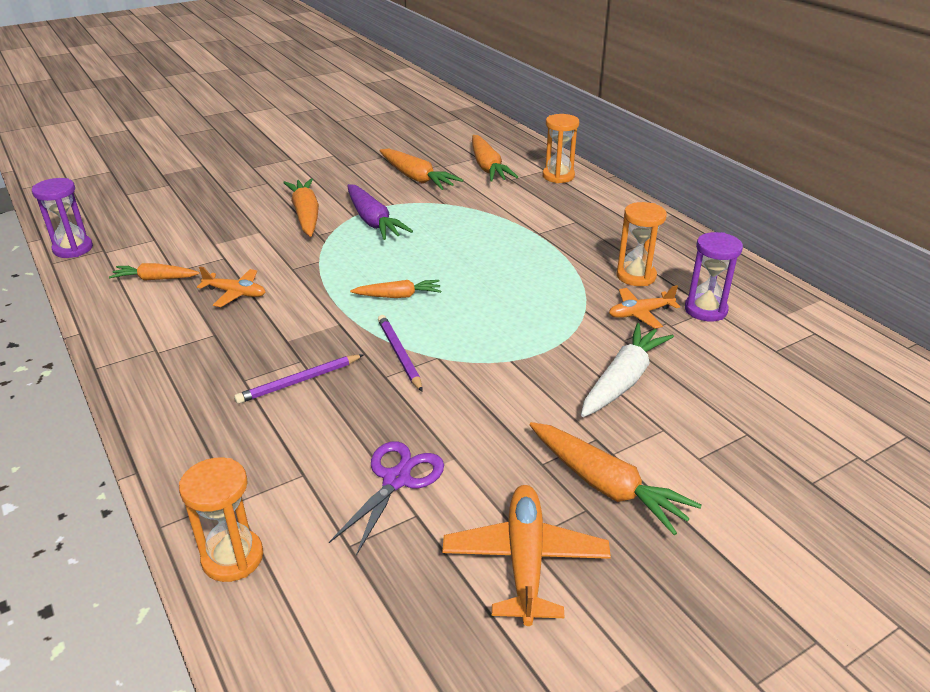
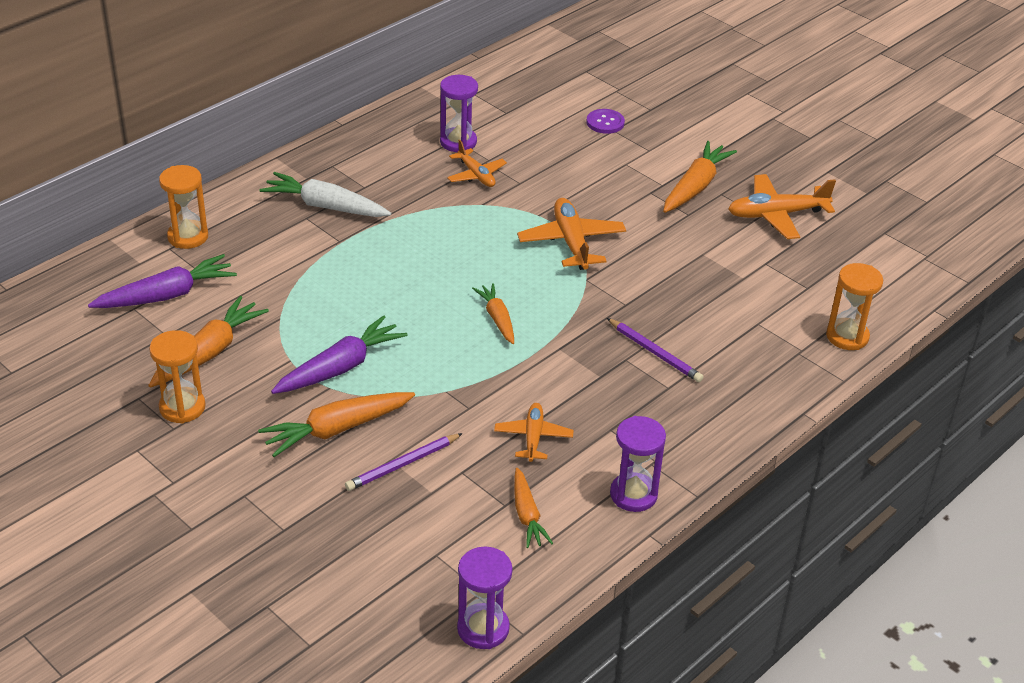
camera: 105 degrees left, 5 degrees up
purple scissors [329,441,444,556] -> none
purple pencil [378,315,423,392] -> purple pencil moved to [345,433,463,491]
orange carrot [472,135,518,182] -> purple carrot [88,254,237,308]
white carrot [581,323,674,417] -> white carrot moved to [259,172,391,217]
orange hourglass [616,202,667,286] -> orange hourglass moved to [149,330,206,423]
none -> orange plane [517,198,626,270]
none -> purple button [587,109,625,134]
none -> purple hourglass [610,416,666,512]

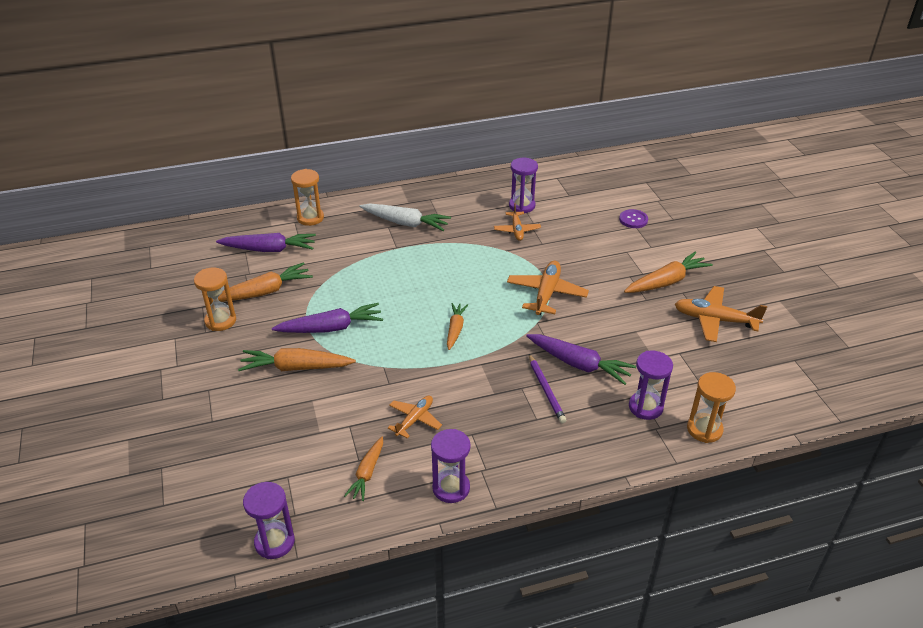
camera: 30 degrees right, 0 degrees up
white carrot [259,172,391,217] -> white carrot turned 150 degrees clockwise [359,203,451,231]
purple pencil [345,433,463,491] -> none
none -> purple carrot [526,334,636,385]
none -> purple hourglass [629,351,673,420]

